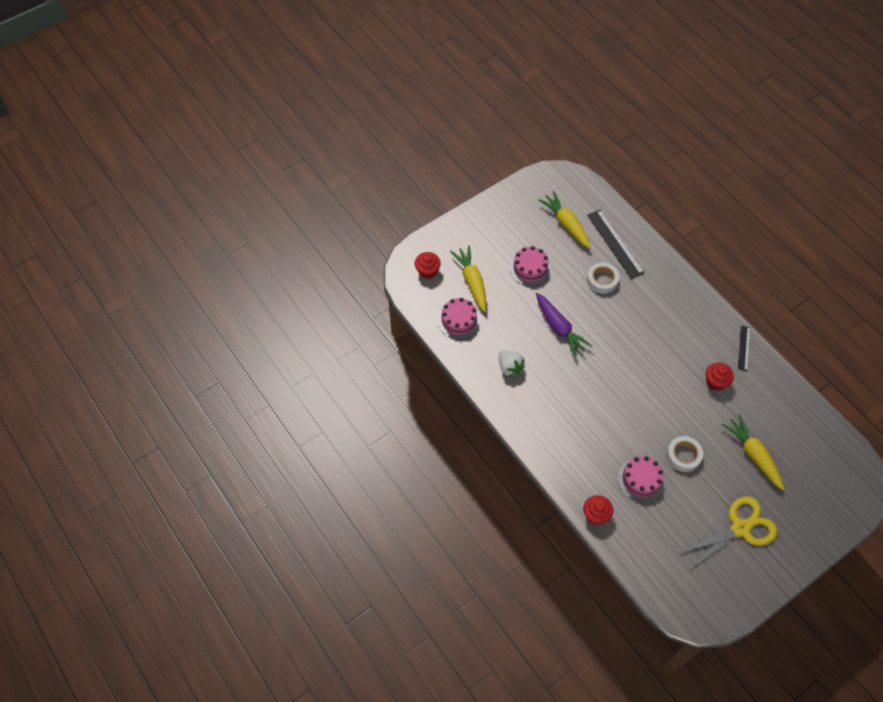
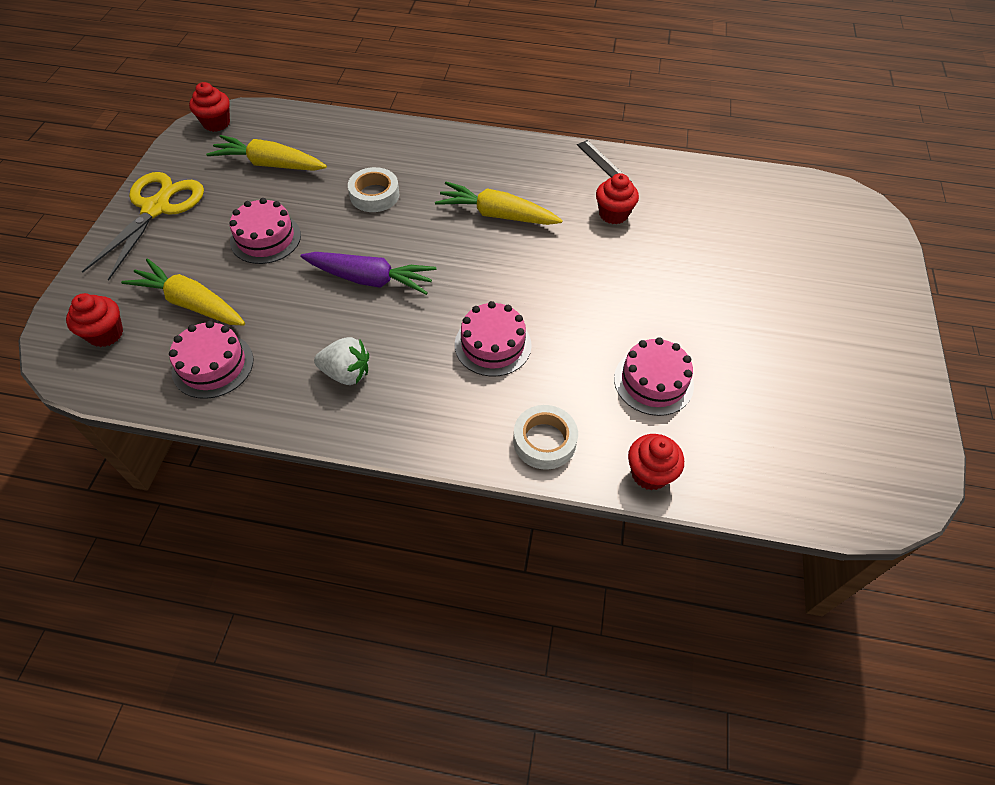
camera: 45 degrees left, 5 degrees down
black ruler [587,210,644,279] -> none
white tape [666,436,703,472] -> white tape moved to [513,405,578,470]
yellow scissors [679,496,777,568] -> yellow scissors moved to [82,172,204,281]
yellow carrot [722,414,784,490] -> yellow carrot moved to [435,182,563,225]
none -> red cupcake [189,82,230,132]
none -> pink cake [455,301,532,376]

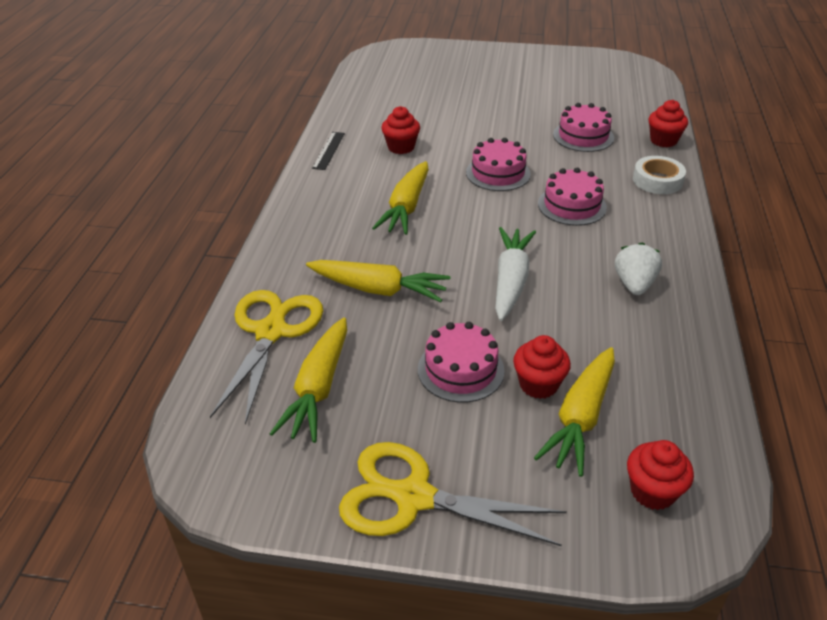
camera: 90 degrees left, 15 degrees down
pink cake [169,321,253,399] -> pink cake moved to [466,138,531,191]
red cupcake [189,82,230,132] -> red cupcake moved to [513,335,571,399]
purple carrot [300,252,436,295] -> white carrot [495,227,536,321]
white tape [348,167,399,212] -> yellow carrot [306,260,450,302]
black ruler [577,140,632,182] -> black ruler turned 45 degrees counterclockwise [312,132,345,170]
none -> yellow scissors [210,290,323,425]

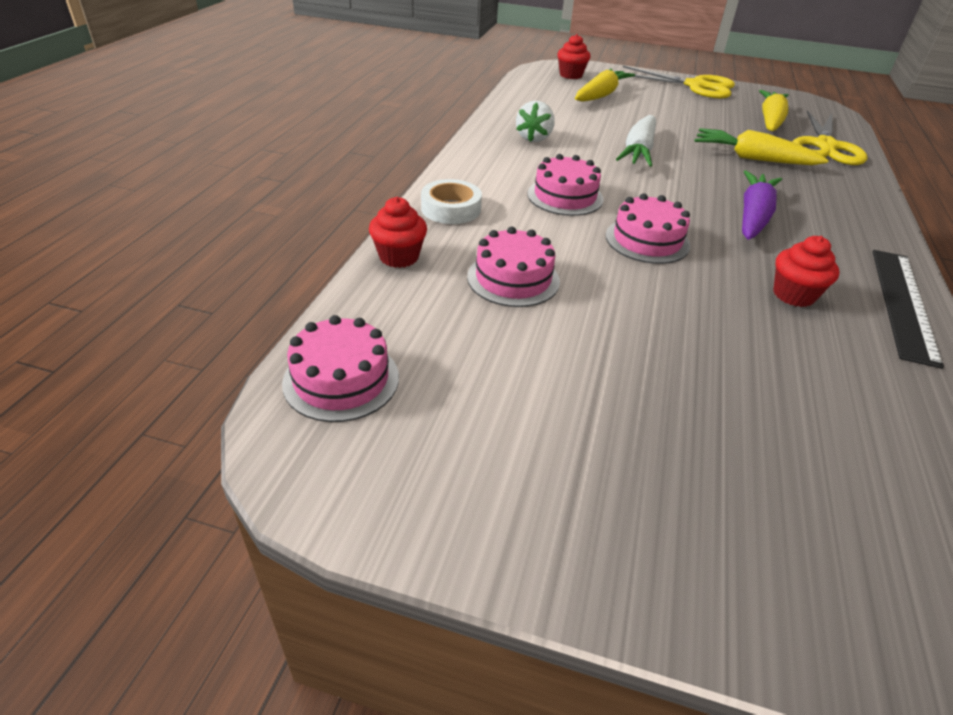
camera: 175 degrees left, 0 degrees up
black ruler [312,132,345,170] -> black ruler [872,250,944,369], size x1.79
yellow carrot [372,161,429,235] -> purple carrot [742,170,782,240]
pink cake [418,322,505,403] -> pink cake moved to [282,315,399,422]
red cupcake [513,335,571,399] -> none

